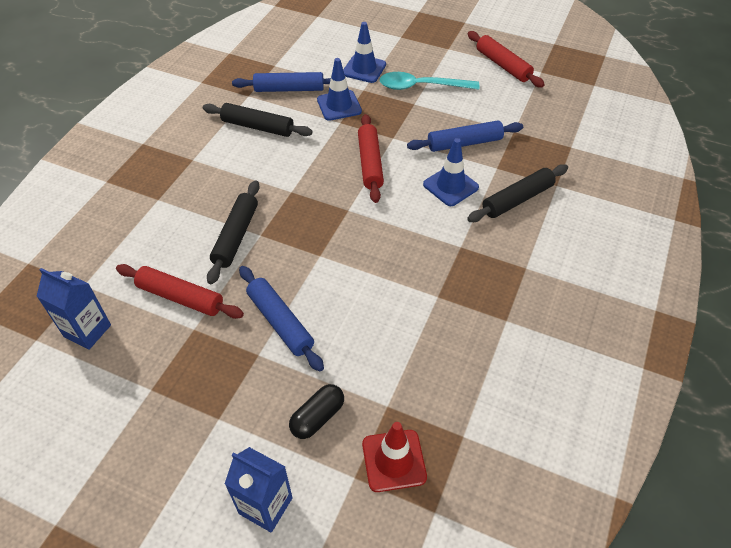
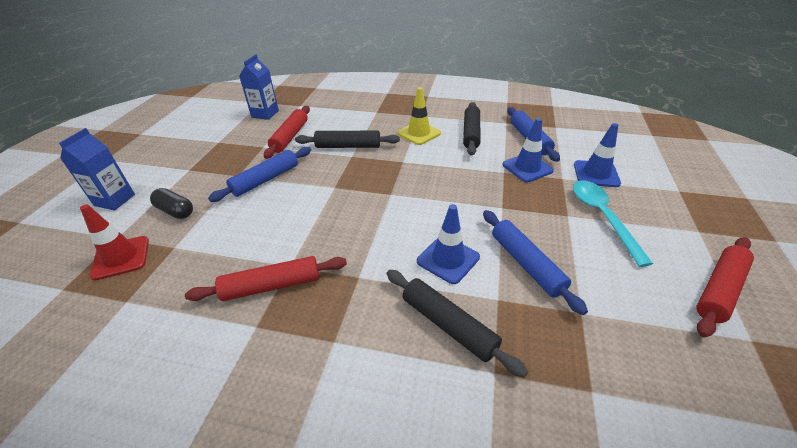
camera: 80 degrees right, 10 degrees down
red rolling pin [358,114,384,203] -> red rolling pin moved to [185,256,347,301]
none -> yellow traffic cone [398,87,441,145]

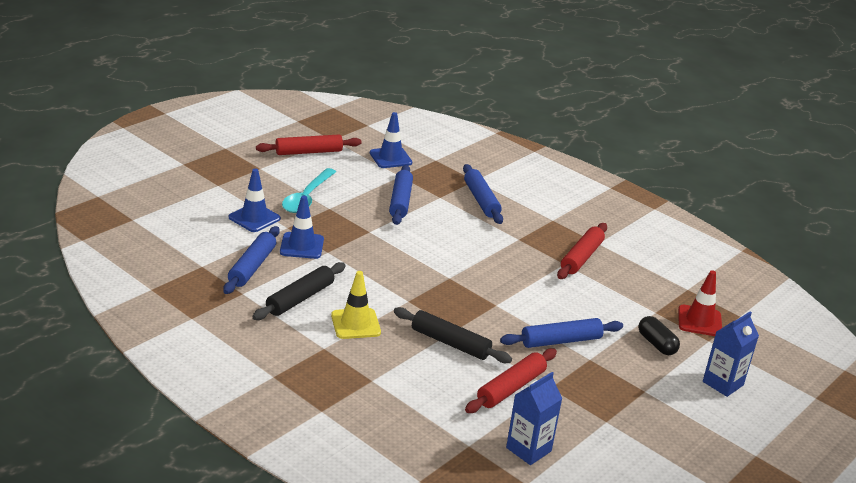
camera: 155 degrees left, 10 degrees down
red rolling pin [185,256,347,301] -> red rolling pin turned 75 degrees counterclockwise [557,223,607,279]
black rolling pin [387,270,528,378] -> blue rolling pin [463,164,503,224]
blue traffic cone [417,204,480,284] -> blue traffic cone moved to [370,112,412,168]

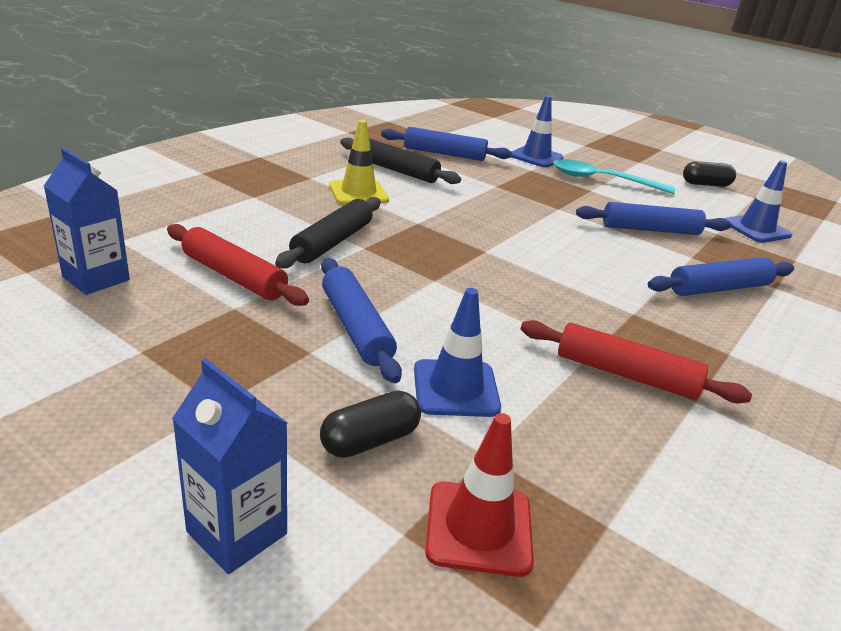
camera: 85 degrees right, 0 degrees up
red rolling pin [256,135,362,155] -> black capsule [683,161,736,187]
blue traffic cone [280,196,324,259] -> blue traffic cone moved to [414,288,501,417]

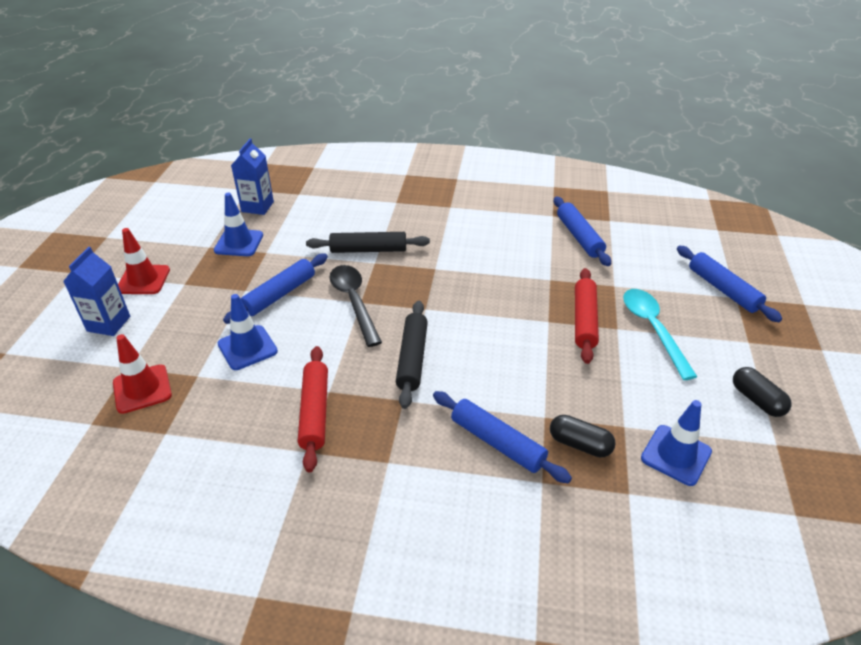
camera: 65 degrees right, 10 degrees up
red rolling pin [167,224,309,306] -> red rolling pin moved to [575,268,599,364]
black capsule [320,390,421,458] -> black capsule moved to [550,415,616,457]
yellow traffic cone [329,120,389,205] -> none
black rolling pin [340,138,461,184] -> black rolling pin moved to [396,301,428,409]
blue traffic cone [511,96,563,168] -> blue traffic cone moved to [214,192,263,256]
blue rolling pin [576,202,732,235] -> blue rolling pin moved to [677,246,782,322]
none -> red traffic cone [118,228,170,294]
none -> black spoon [329,265,382,347]

